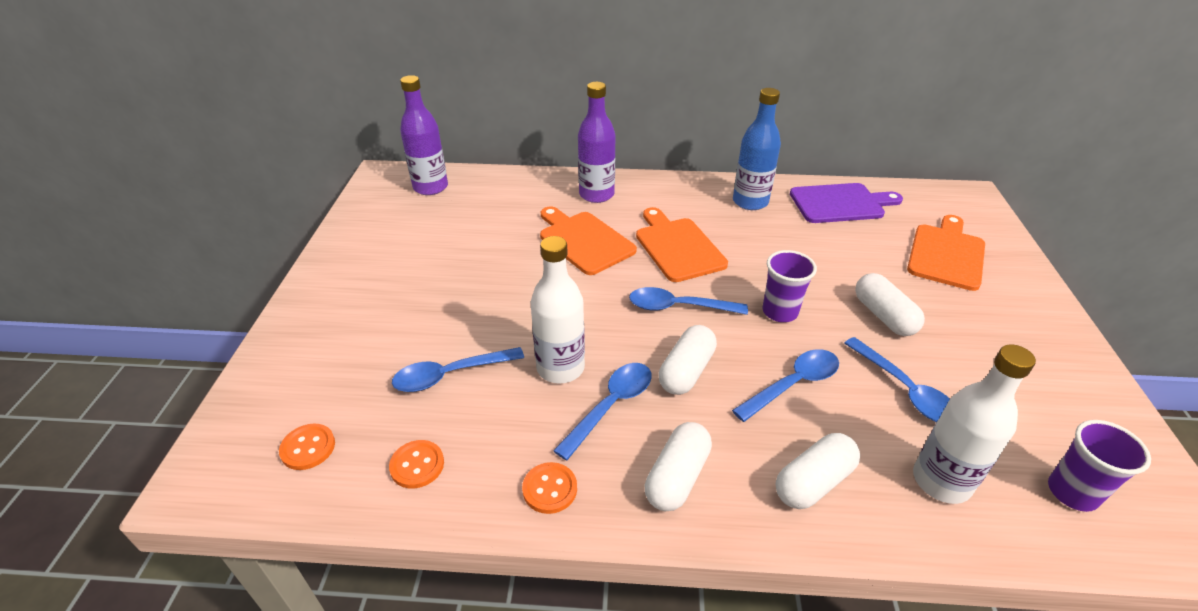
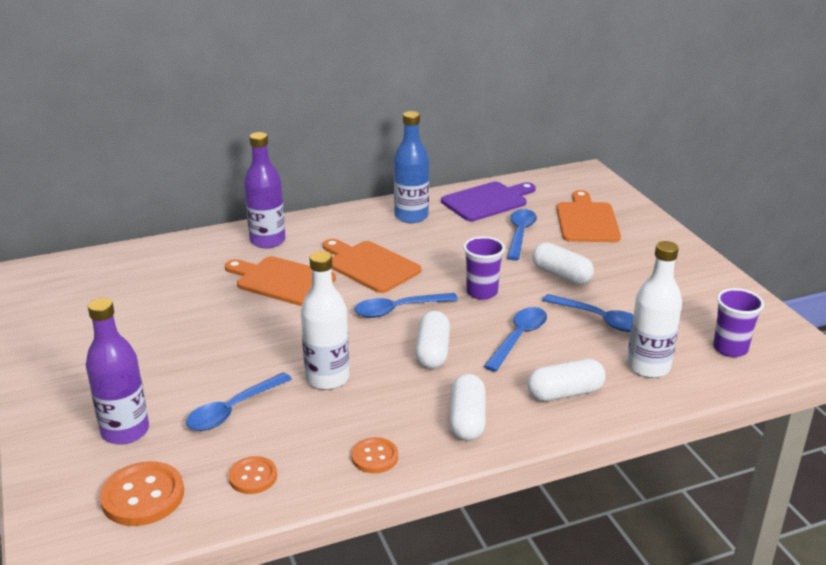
camera: 25 degrees left, 10 degrees down
orange button [279,424,335,470] -> orange button [100,461,184,526], size x1.64
purple bottle [400,75,448,195] -> purple bottle moved to [86,298,149,444]
blue spoon [553,363,652,460] -> blue spoon moved to [507,209,537,261]
white capsule [776,433,860,509] -> white capsule turned 45 degrees clockwise [527,359,606,402]

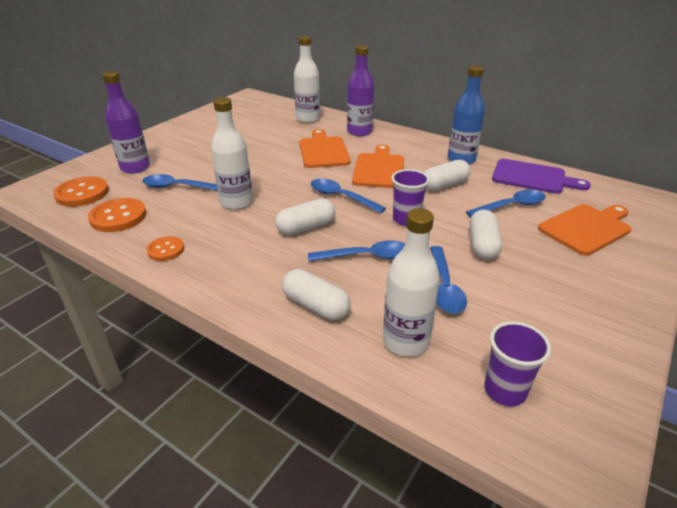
camera: 55 degrees right, 5 degrees up
orange button [228,456,277,494] -> orange button [88,198,146,232], size x1.64
white capsule [449,374,486,441] -> white capsule moved to [424,159,471,191]
none -> white bottle [294,36,320,123]

